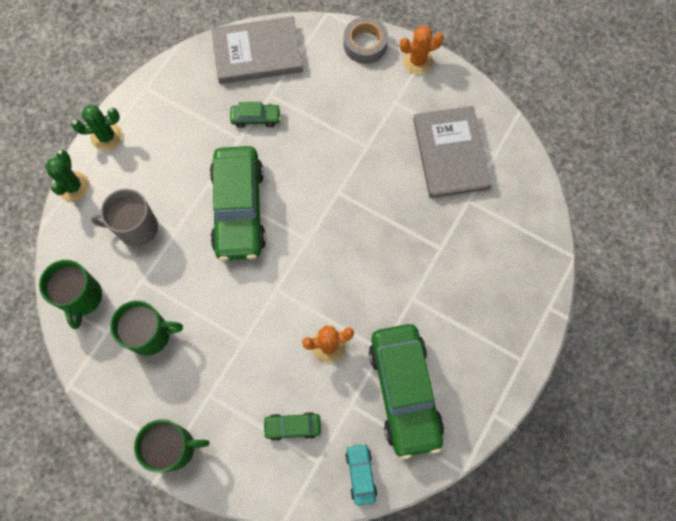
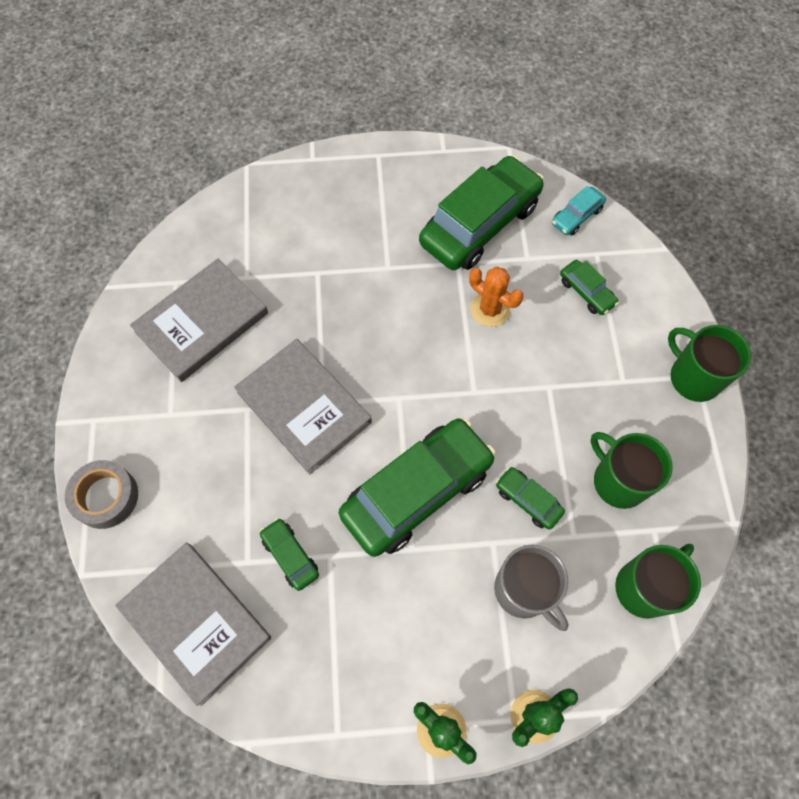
camera: 125 degrees left, 5 degrees down
orange cactus [400,26,444,74] -> none
none -> grey book [234,339,372,474]
none -> green car [496,467,565,530]

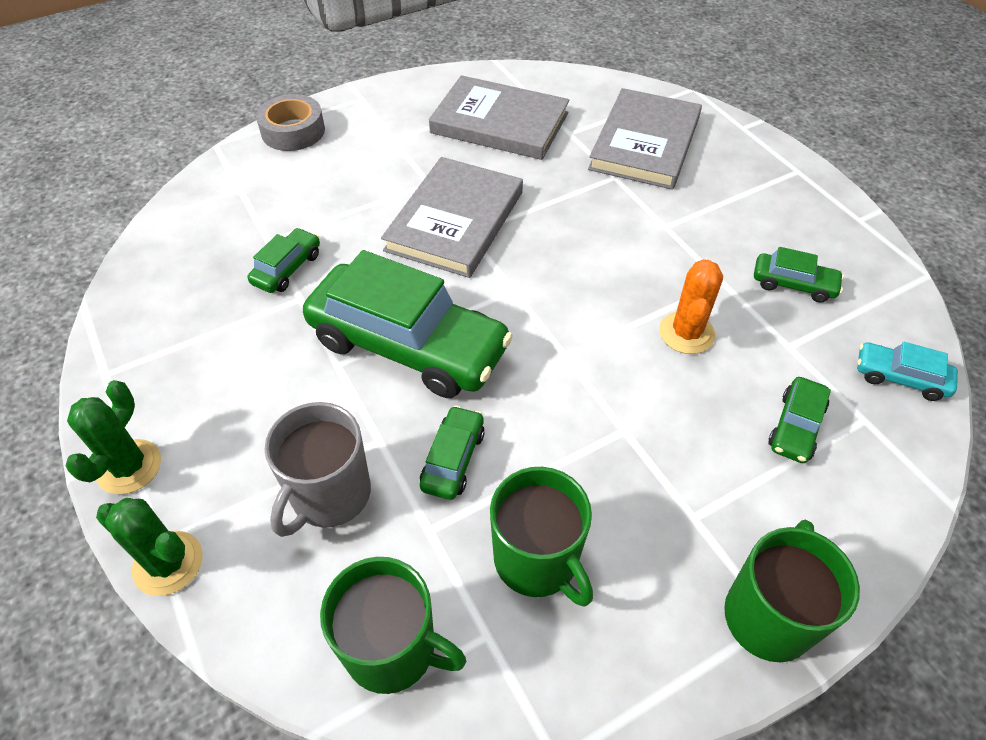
camera: 65 degrees right, 15 degrees down
grey book [115,543,271,706] -> grey book moved to [588,88,702,190]
green car [419,155,544,270] -> green car [754,247,844,303], size x0.44
green mug [590,432,673,509] -> green mug turned 120 degrees clockwise [490,467,593,607]

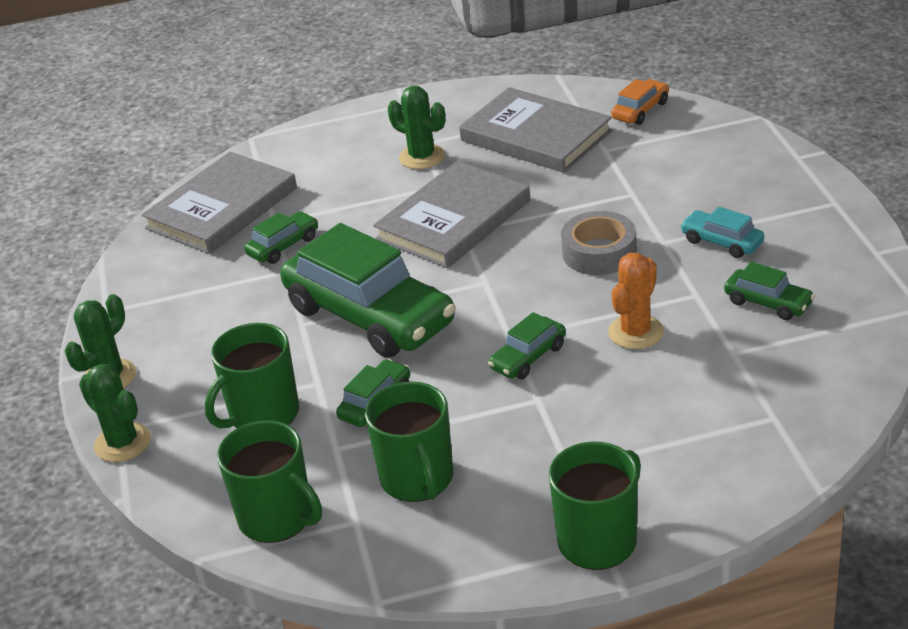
camera: 20 degrees right, 15 degrees down
grey tape [256,94,325,151] -> grey tape moved to [561,211,637,275]
grey mug [264,402,371,537] -> green mug [205,323,299,428]
grey book [588,88,702,190] -> grey book moved to [141,152,297,254]
green car [768,377,831,463] -> green car moved to [488,312,566,379]
turquoise car [857,342,958,401] -> turquoise car moved to [680,207,764,258]
none -> green cactus [388,86,445,169]
none -> orange car [611,79,669,125]

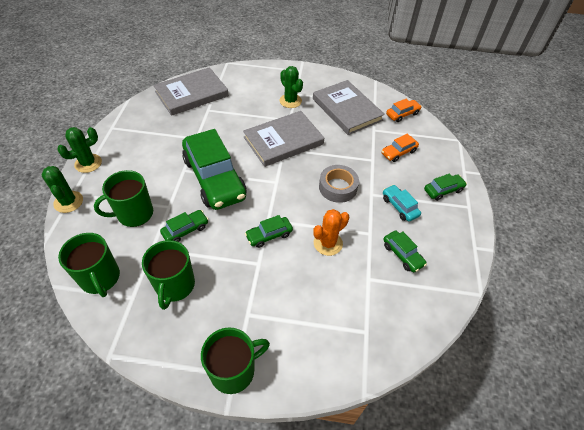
camera: 15 degrees right, 15 degrees up
green car [244,211,318,264] -> green car moved to [424,174,467,201]
none -> orange car [382,134,419,162]

